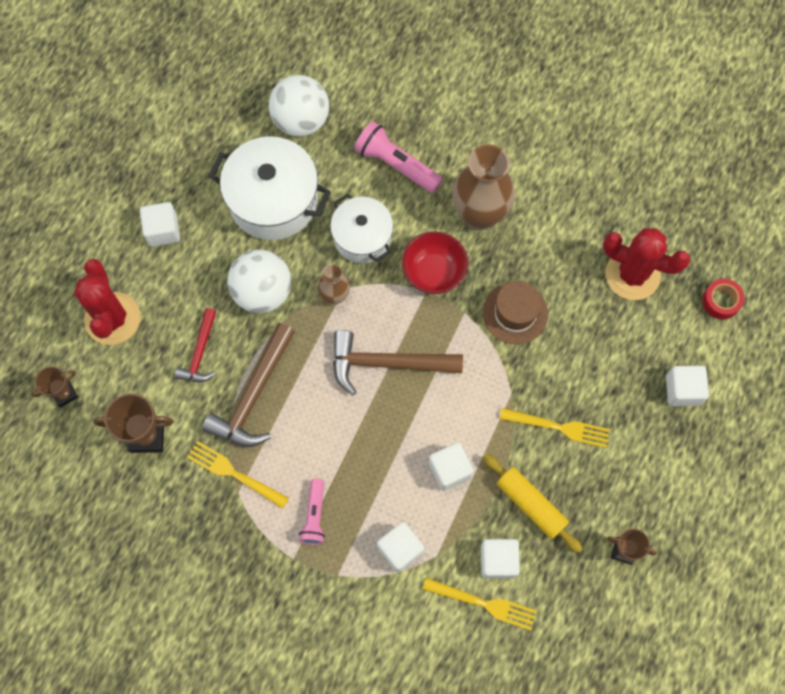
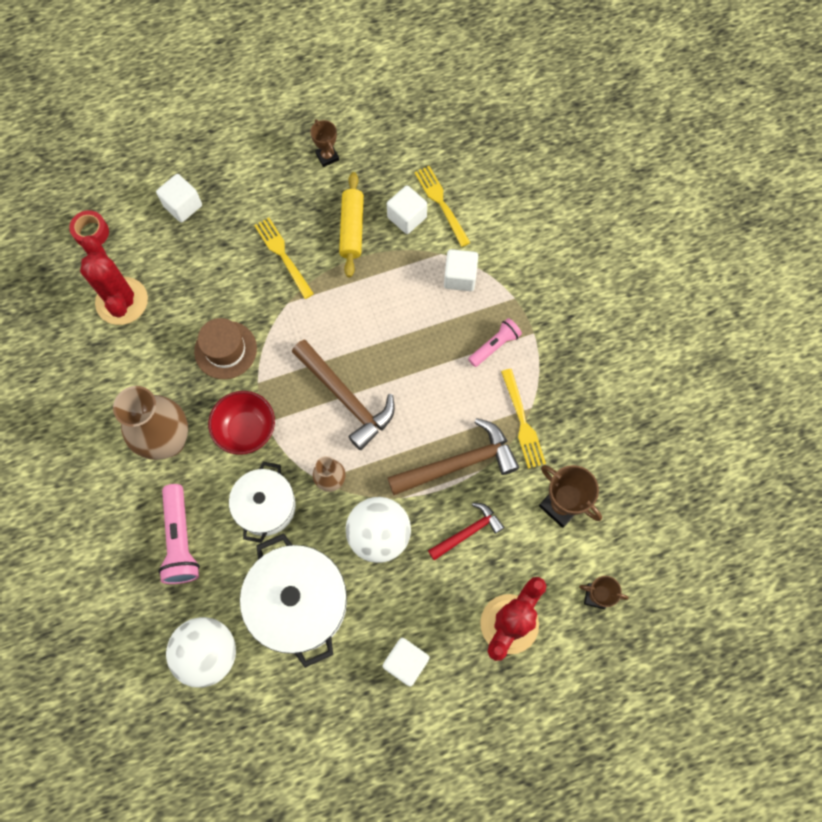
camera: 135 degrees left, 0 degrees up
white cube [428,442,474,491] -> none

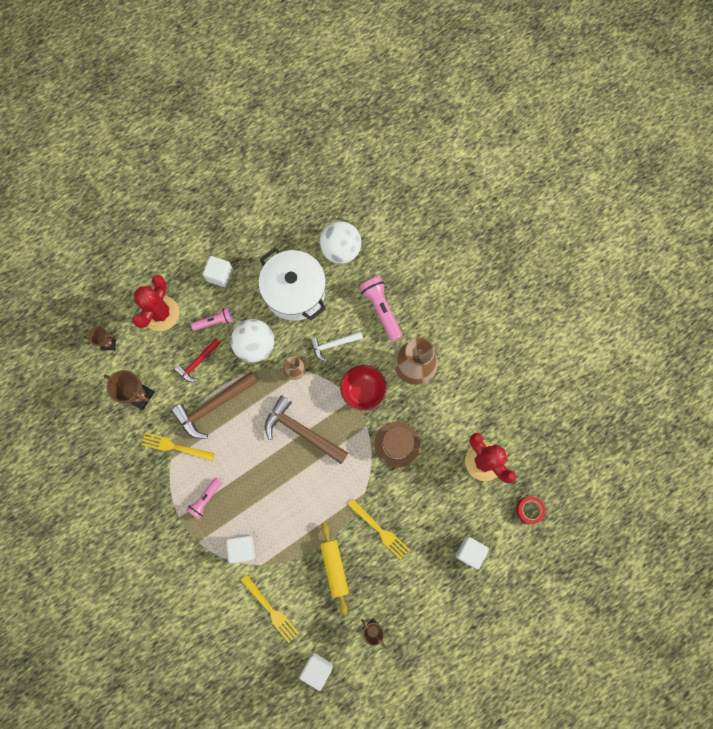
camera: 165 degrees right, 5 degrees up
white pot [229,462,296,543] -> white hammer [310,331,363,361]
white cube [387,185,427,234] -> white cube moved to [300,653,333,691]
yellow fork [501,369,546,469] -> yellow fork turned 45 degrees counterclockwise [141,432,215,461]
none -> pink flashlight [191,307,233,331]

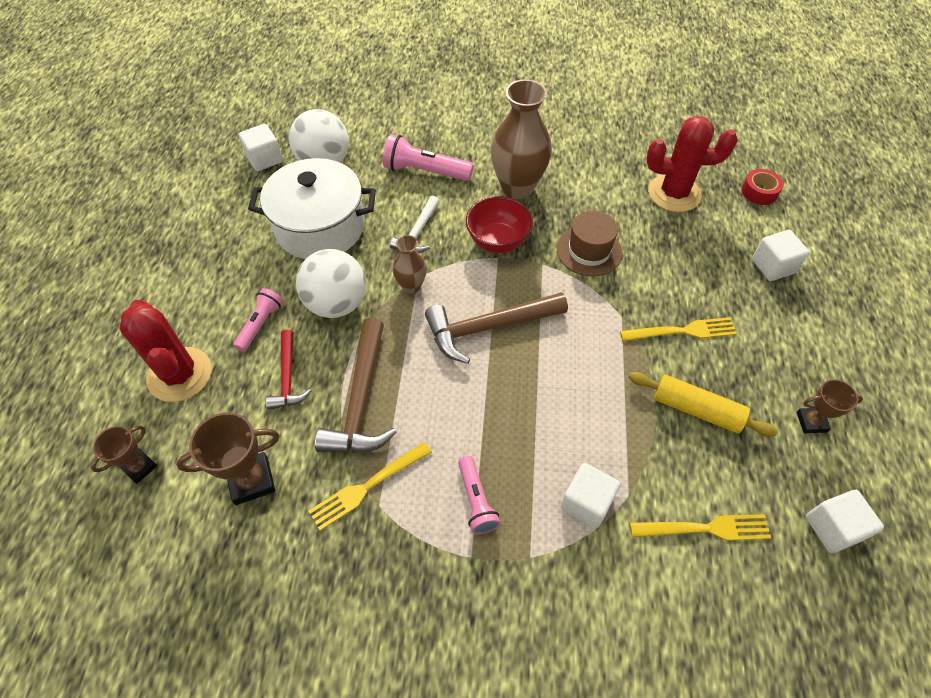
camera: 50 degrees left, 20 degrees down
white cube [203,256,233,287] -> white cube moved to [239,124,283,171]

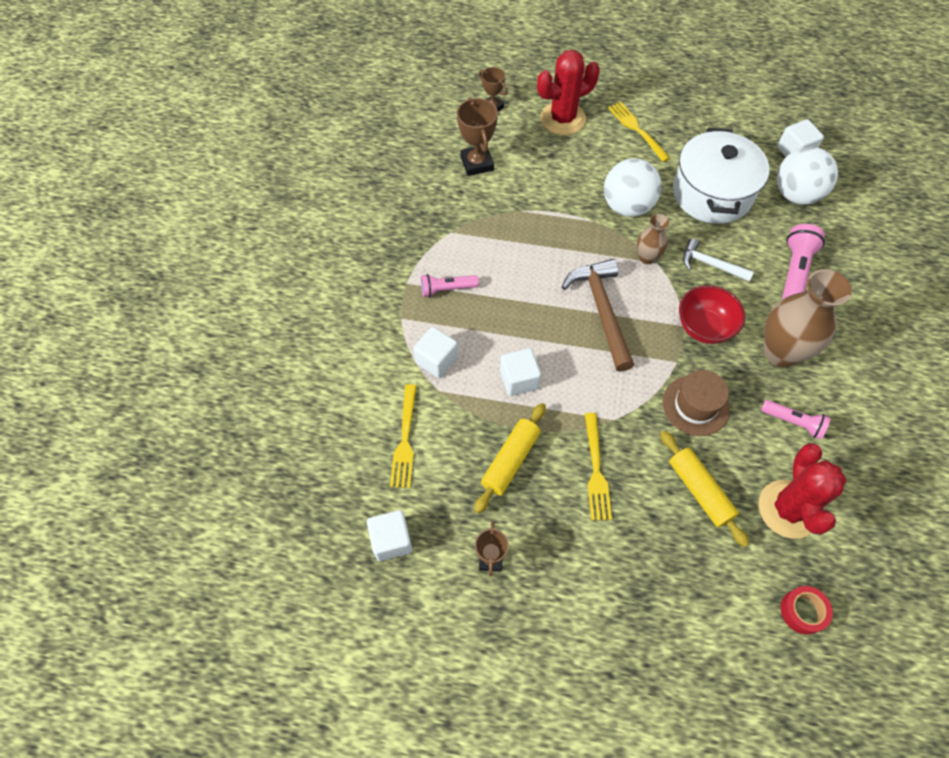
camera: 95 degrees right, 5 degrees up
pink flashlight [233,288,283,352] -> pink flashlight moved to [761,400,831,439]
red hammer [266,330,312,410] -> none
yellow fork [309,442,432,531] -> yellow fork moved to [608,101,670,162]
brown hammer [315,318,397,453] -> none
white cube [752,230,809,281] -> white cube moved to [500,348,541,396]
none -> yellow rolling pin [660,431,749,547]

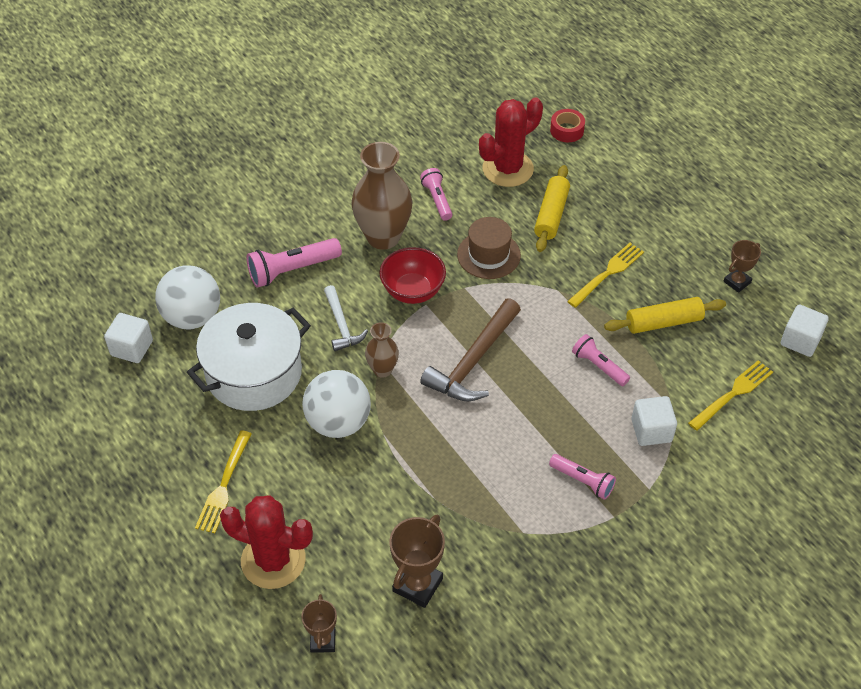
camera: 135 degrees left, 10 degrees down
white cube [500,348,541,396] -> pink flashlight [572,334,630,386]

